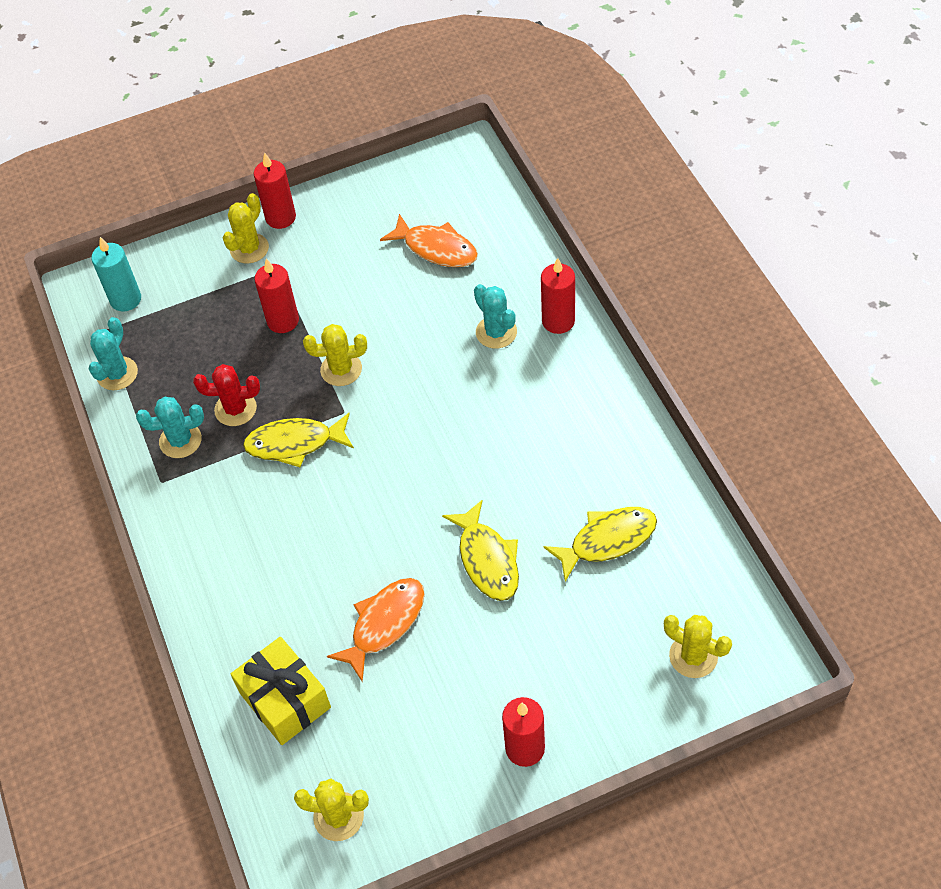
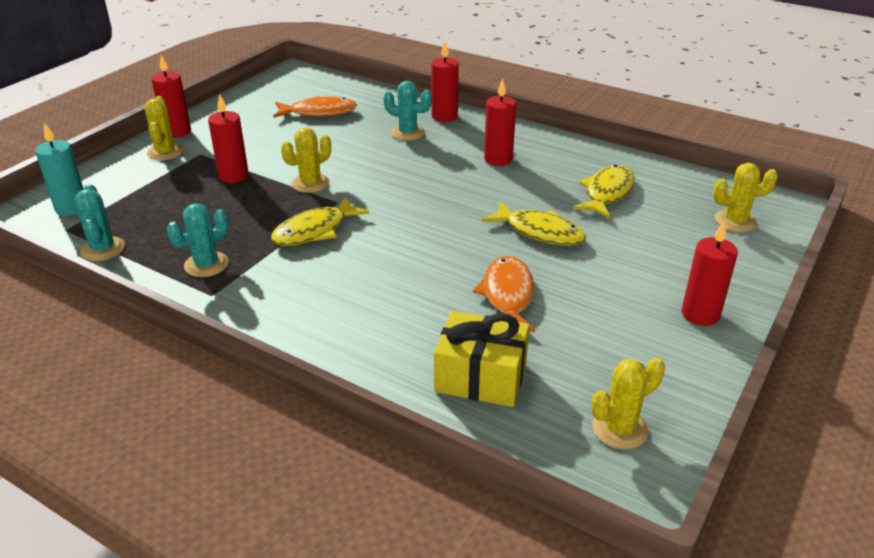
camera: 40 degrees left, 20 degrees down
red cactus [193,364,260,426] -> none
none -> red candle [484,78,516,166]

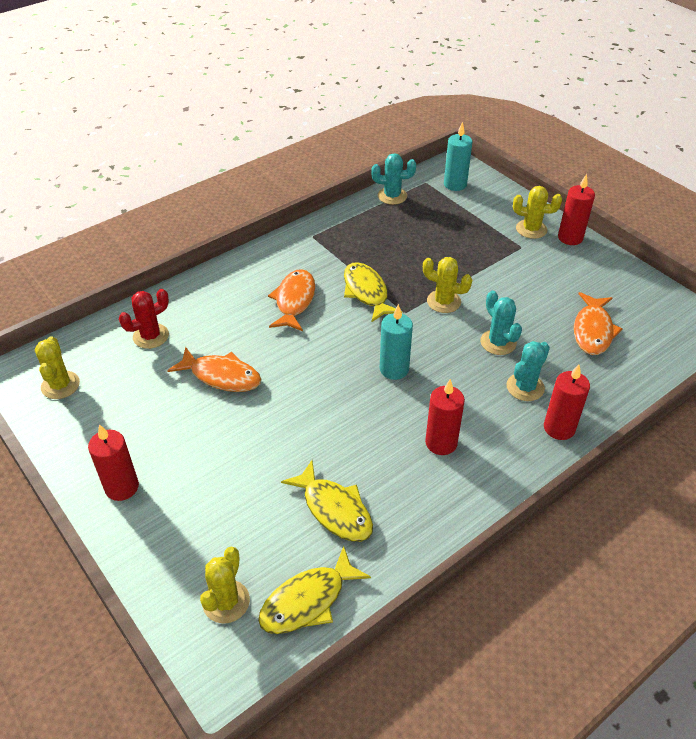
camera: 110 degrees right, 10 degrees up
turquoise cactus [167,203,229,277] -> turquoise cactus moved to [480,290,522,355]
red candle [208,94,249,183] -> none
yellow cactus [281,127,331,193] -> yellow cactus turned 45 degrees counterclockwise [423,257,472,313]
yellow gift [434,311,530,407] -> red cactus [119,289,169,349]
yellow fish [482,202,586,246] -> yellow fish moved to [258,546,371,634]
none -> orange fish [268,269,315,331]
none -> turquoise candle [380,304,413,380]

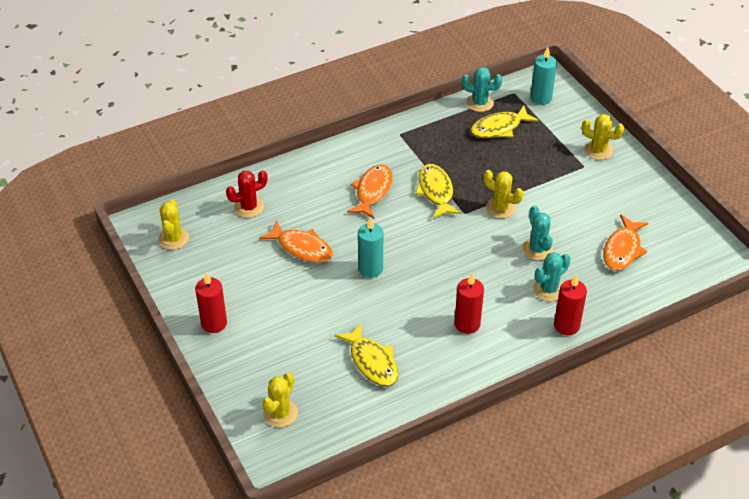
camera: 10 degrees right, 0 degrees up
yellow fish [258,546,371,634] -> yellow fish moved to [470,105,539,138]
turquoise candle [380,304,413,380] -> turquoise candle moved to [358,217,383,278]
red candle [558,174,595,245] -> none

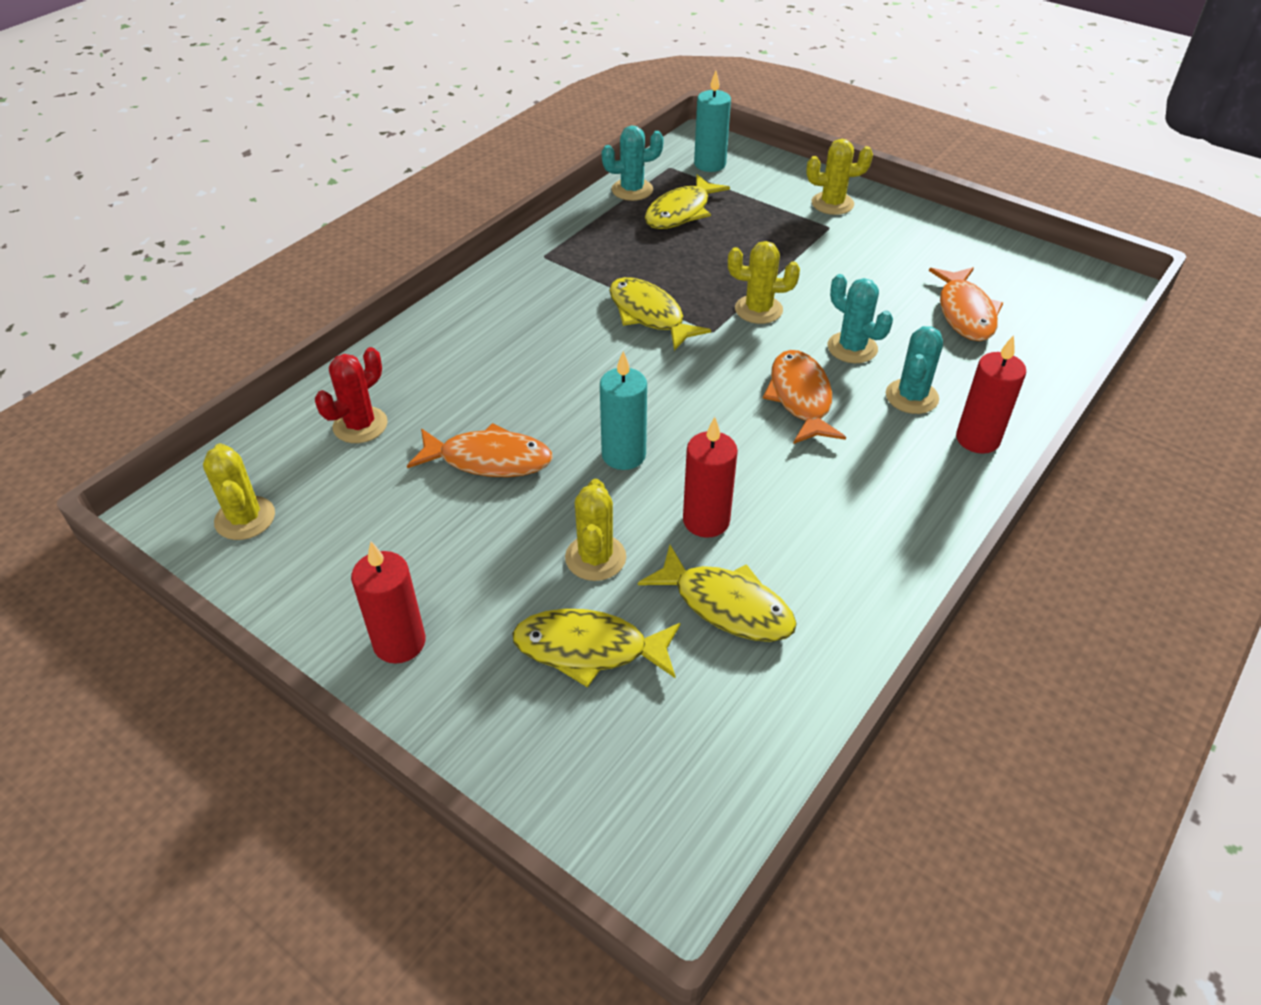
camera: 25 degrees left, 0 degrees up
yellow cactus [262,372,298,428] -> yellow cactus moved to [565,479,626,581]
orange fish [347,164,393,219] -> orange fish moved to [763,350,846,444]
red candle [455,273,484,334] -> red candle moved to [683,417,738,538]
none -> yellow fish [512,609,680,688]

